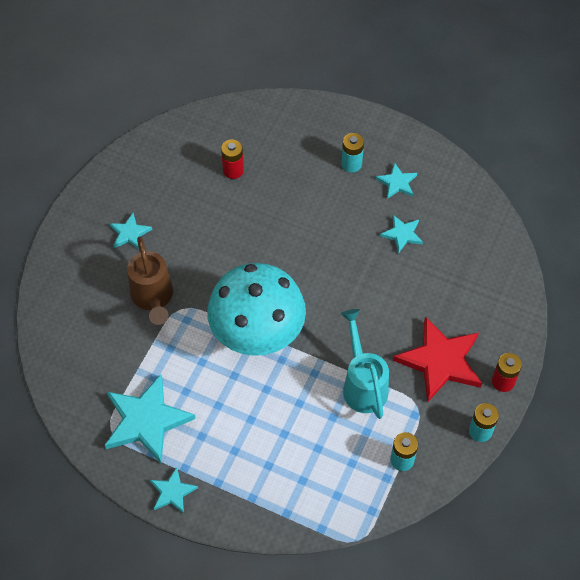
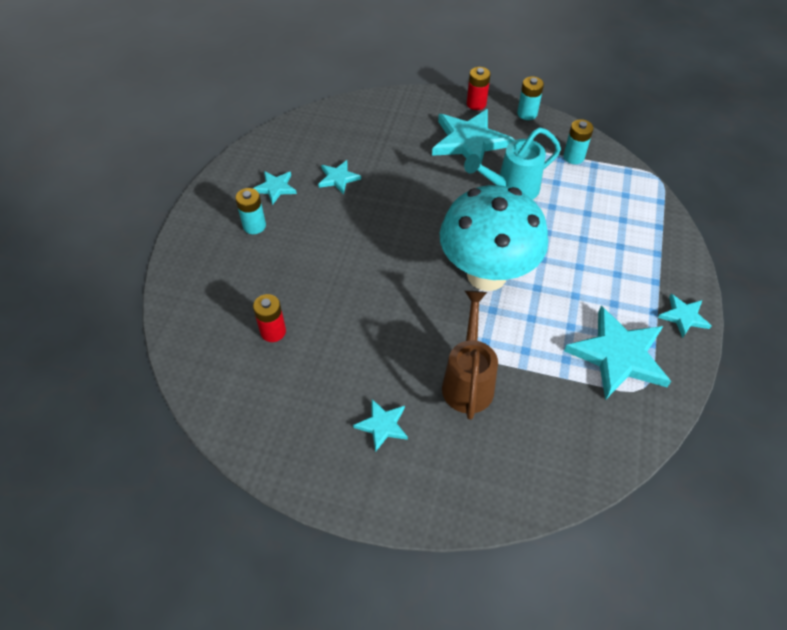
camera: 100 degrees left, 5 degrees down
brown watering can [127,237,173,325] -> brown watering can turned 60 degrees counterclockwise [442,291,498,420]
red star [393,317,482,403] -> turquoise star [432,109,515,165]

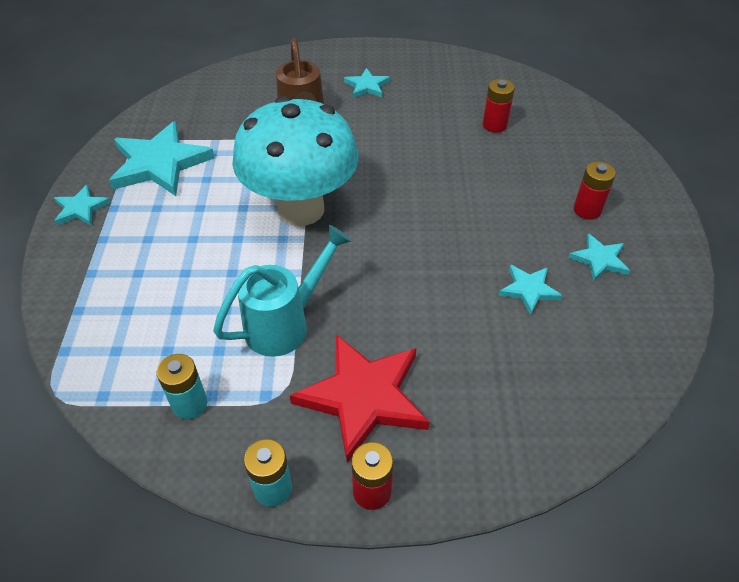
camera: 165 degrees right, 5 degrees down
turquoise battery [235,188,266,234] -> red battery [574,161,616,220]
turquoise star [432,109,515,165] -> red star [290,334,430,463]

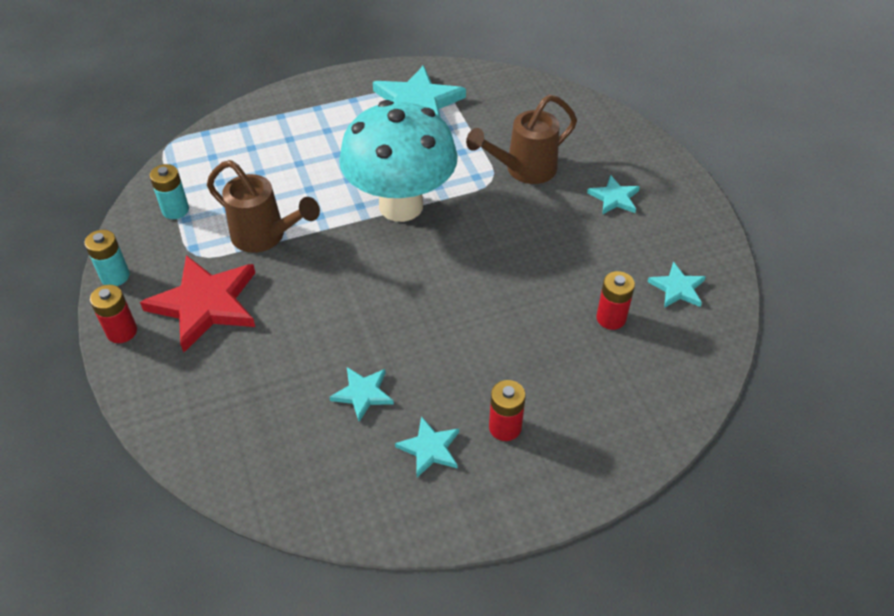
camera: 70 degrees right, 0 degrees up
turquoise star [54,185,111,226] -> turquoise star moved to [647,262,706,308]
turquoise watering can [213,225,352,357] -> brown watering can [207,160,320,253]

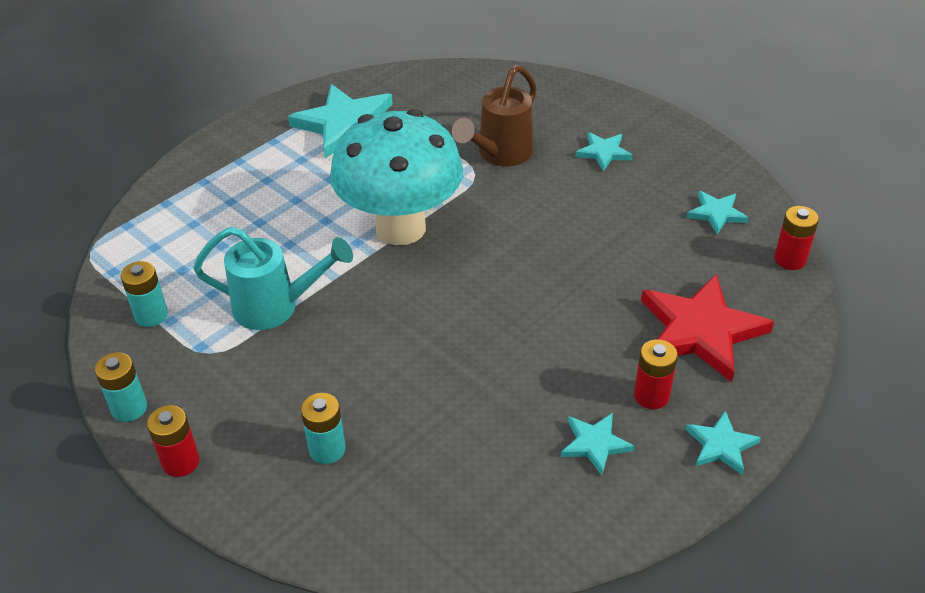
camera: 25 degrees left, 5 degrees down
red star [140,255,255,353] -> red star moved to [641,274,774,382]
brown watering can [207,160,320,253] -> turquoise watering can [193,227,353,330]
turquoise star [329,367,394,422] -> turquoise star moved to [685,411,761,475]
red battery [596,271,635,330] -> red battery moved to [774,206,819,270]
none -> turquoise battery [301,393,346,464]

